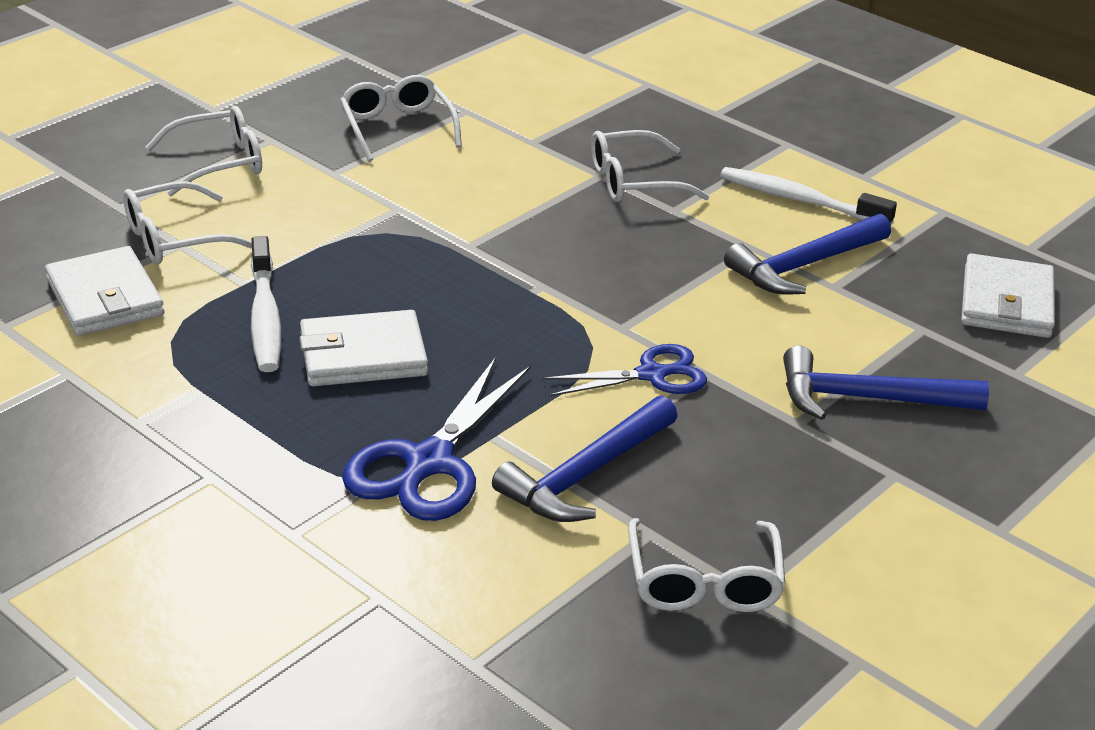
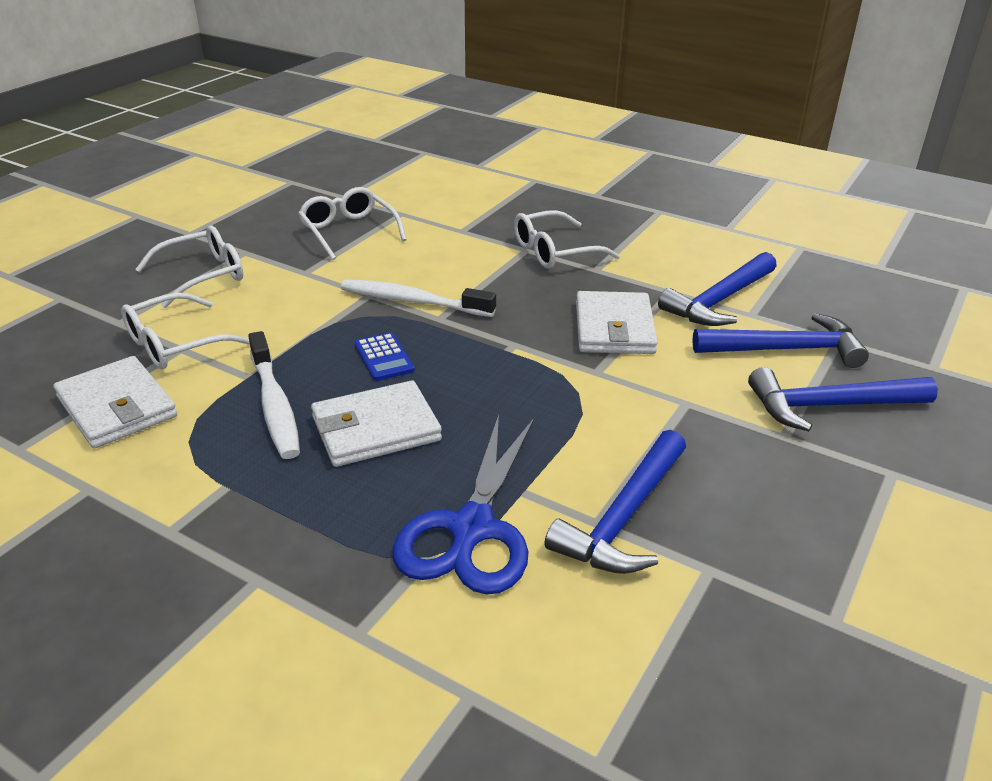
camera: 10 degrees left, 0 degrees up
blue scissors [542,344,707,396] -> none
white glasses [628,518,786,612] -> none
white toothbrush [720,167,897,224] -> white toothbrush moved to [341,279,496,317]
white wallet [961,253,1054,338] -> white wallet moved to [576,291,658,354]
none -> blue calculator [354,333,415,381]
none -> blue hammer [692,313,869,368]

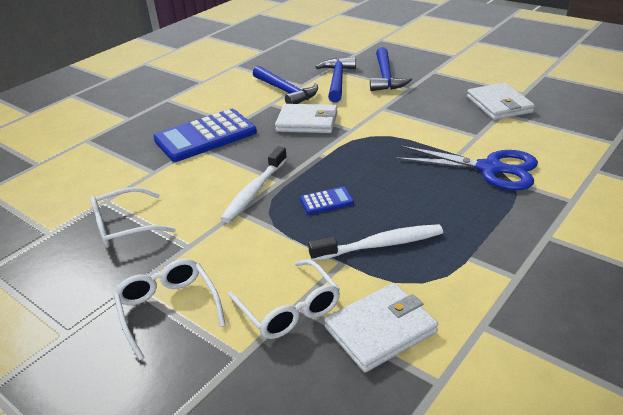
camera: 80 degrees left, 0 degrees up
white wallet [311,380,442,467] -> white wallet moved to [467,82,535,120]
white glasses [514,210,620,269] -> blue calculator [153,109,257,162]
blue hammer [544,430,686,574] -> none

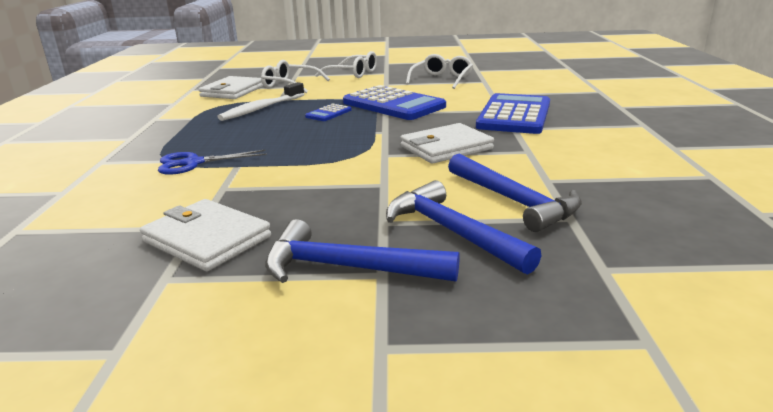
camera: 140 degrees right, 10 degrees down
white toothbrush [220,147,287,223] -> blue calculator [343,85,446,120]
blue hammer [253,66,318,104] -> blue hammer moved to [265,219,460,283]
blue scissors [395,146,538,190] -> blue scissors [158,150,267,175], size x0.65

